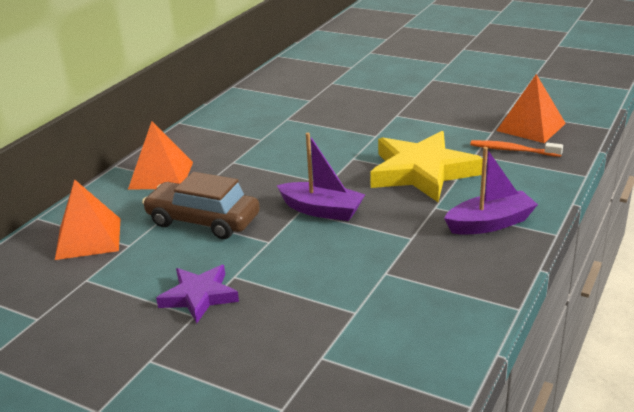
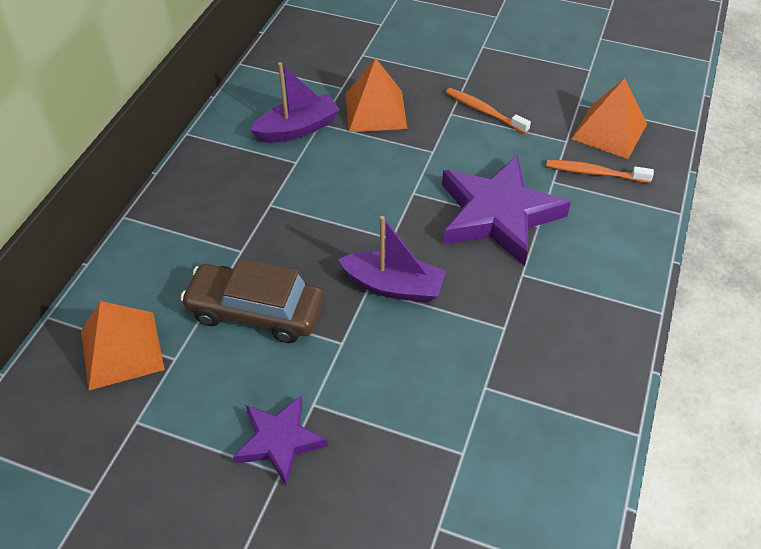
camera: 10 degrees left, 20 degrees up
orange pyramid [128,121,193,190] -> orange pyramid moved to [346,58,407,132]
yellow star [370,131,483,202] -> purple star [442,155,571,266]
purple boat [444,147,538,235] -> purple boat moved to [250,62,340,143]
none -> orange toothbrush [446,88,531,134]

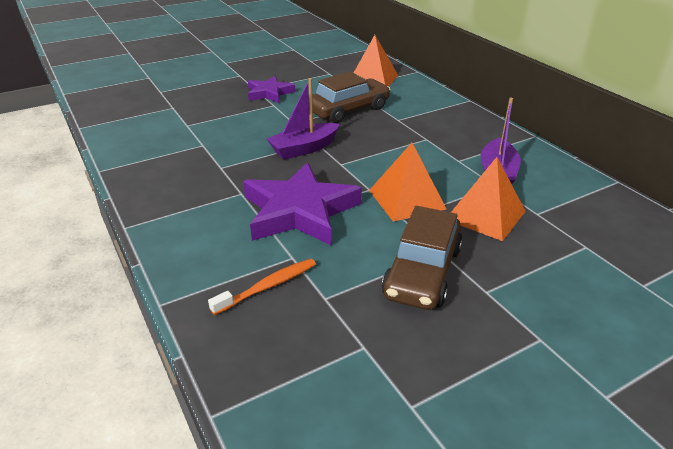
camera: 130 degrees right, 15 degrees down
orange toothbrush [446,88,531,134] -> brown car [382,206,463,310]
orange pyramid [571,78,647,159] -> orange pyramid moved to [369,143,446,222]

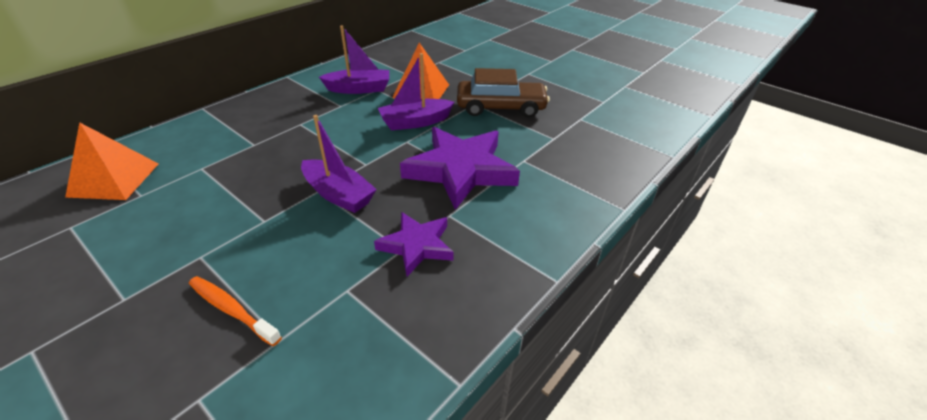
camera: 110 degrees left, 5 degrees up
orange toothbrush [208,259,316,315] -> orange toothbrush moved to [189,276,282,346]
purple star [248,76,295,103] -> purple star moved to [374,212,454,277]
brown car [312,72,390,123] -> none
orange pyramid [369,143,446,222] -> purple boat [378,53,454,130]

